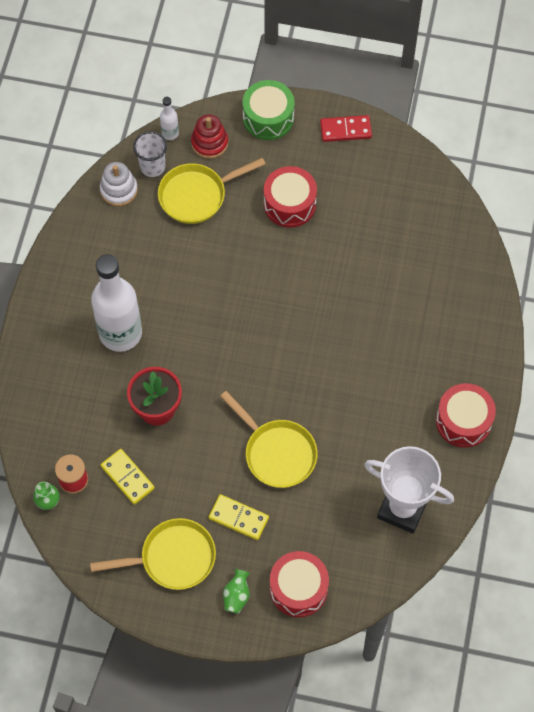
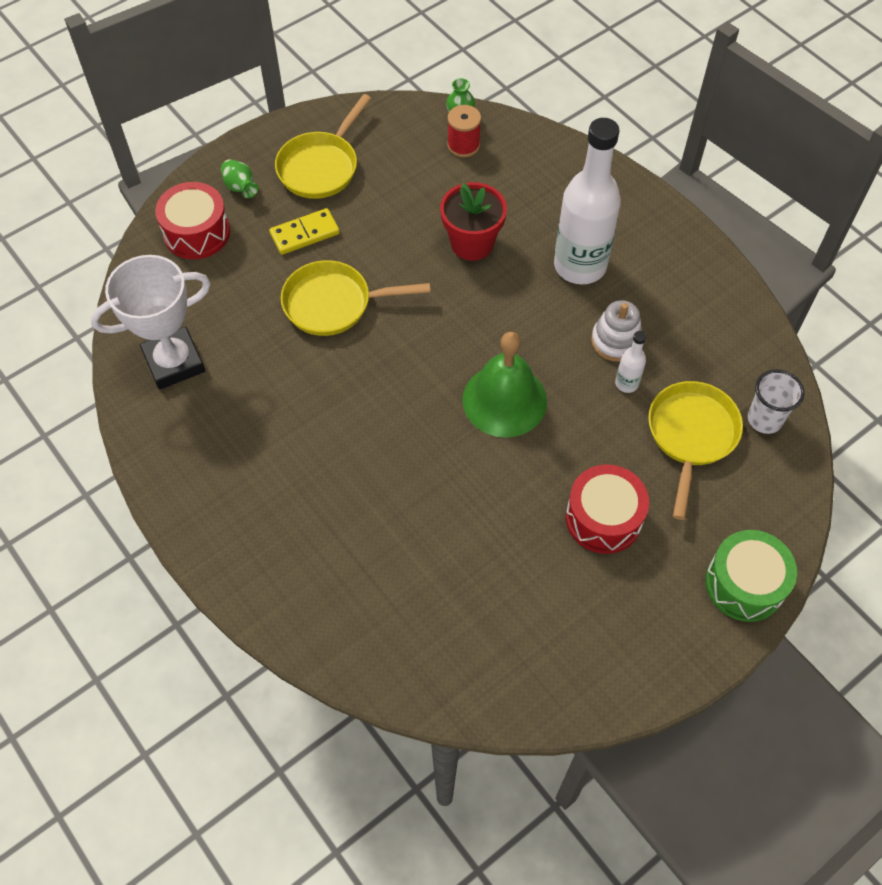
camera: 130 degrees right, 5 degrees down
white stacking toy [100,162,138,206] -> white stacking toy moved to [591,300,642,362]
yellow domino [101,449,155,505] -> none
white bottle [160,97,179,140] -> white bottle moved to [615,331,646,393]
red stacking toy [191,114,228,159] -> none
red domino [320,115,372,142] -> none
red drum [436,383,496,448] -> none
none -> green bell [462,332,547,438]

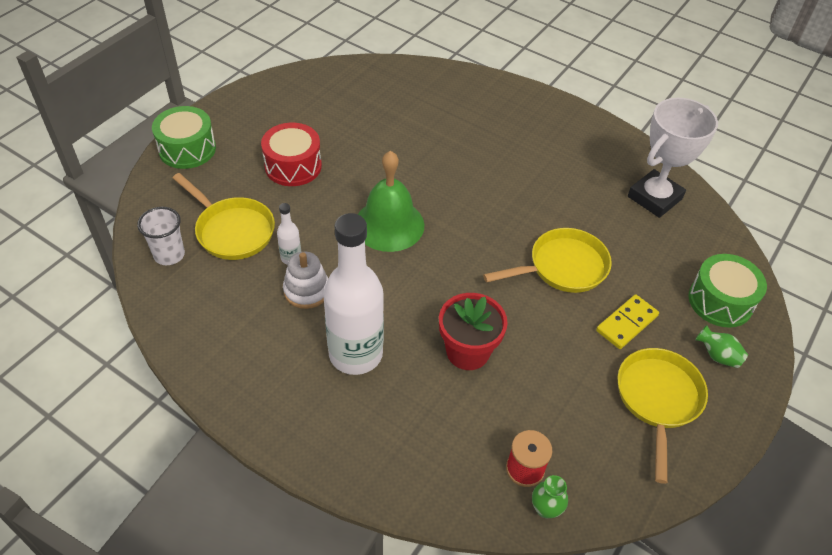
camera: 160 degrees right, 10 degrees down
red drum [155,182,230,259] -> green drum [689,254,767,328]
yellow pan [648,381,743,520] -> yellow pan turned 45 degrees counterclockwise [173,173,275,260]

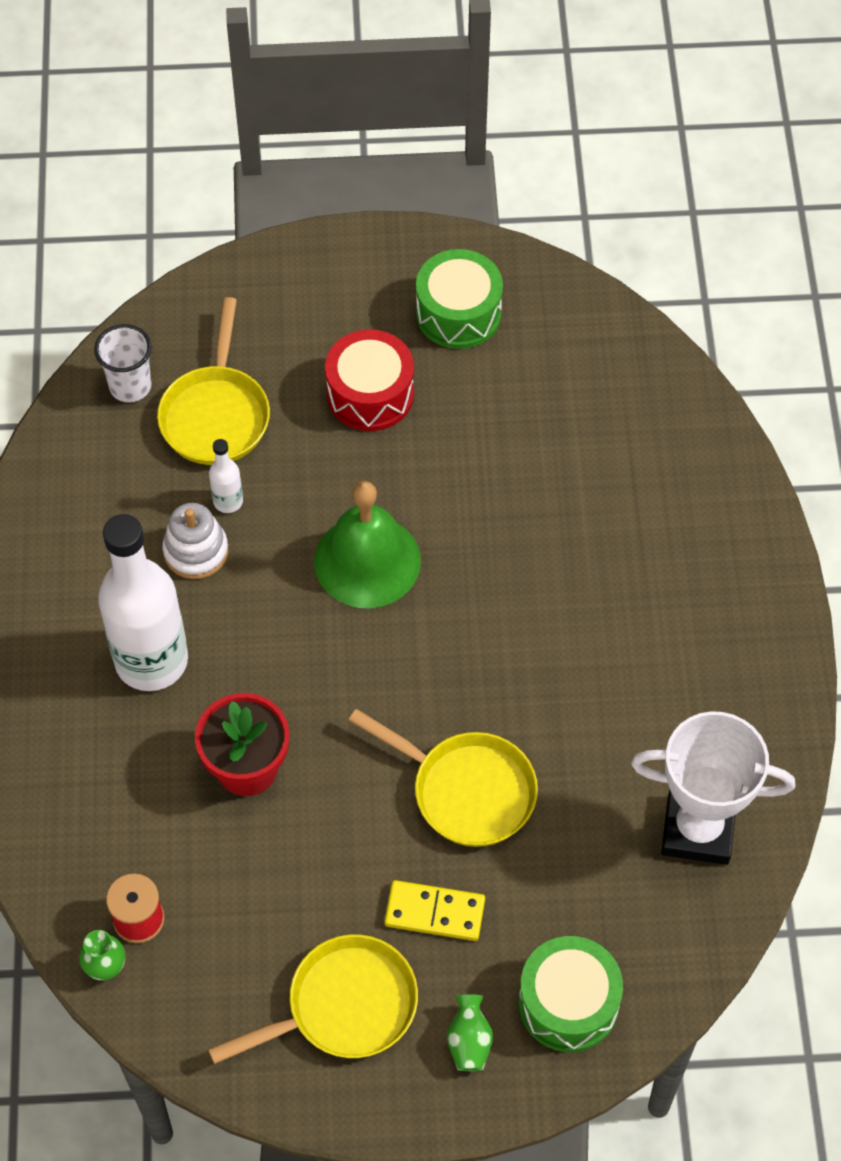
camera: 55 degrees right, 10 degrees up
green drum [152,106,216,169] -> green drum moved to [416,249,503,349]

